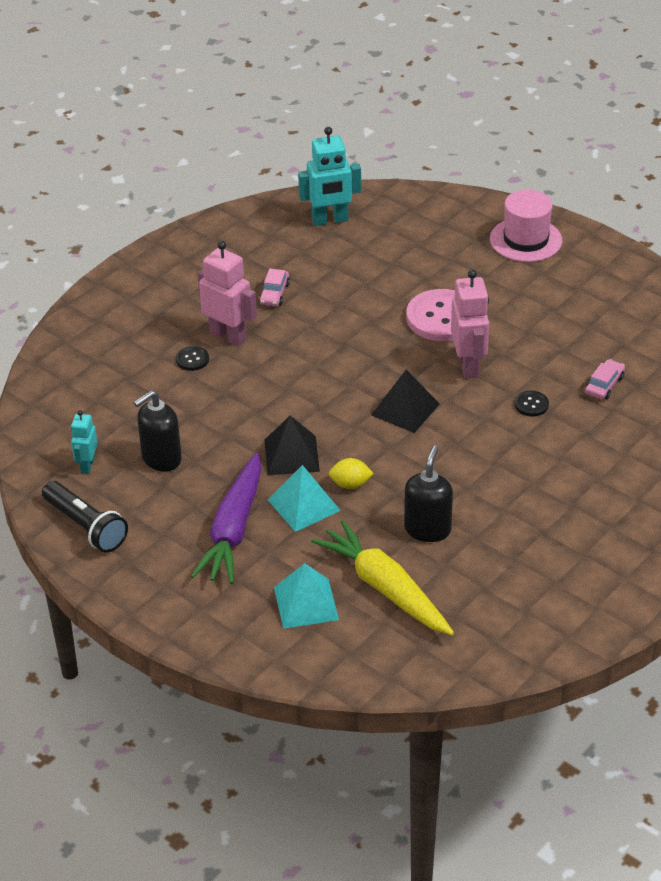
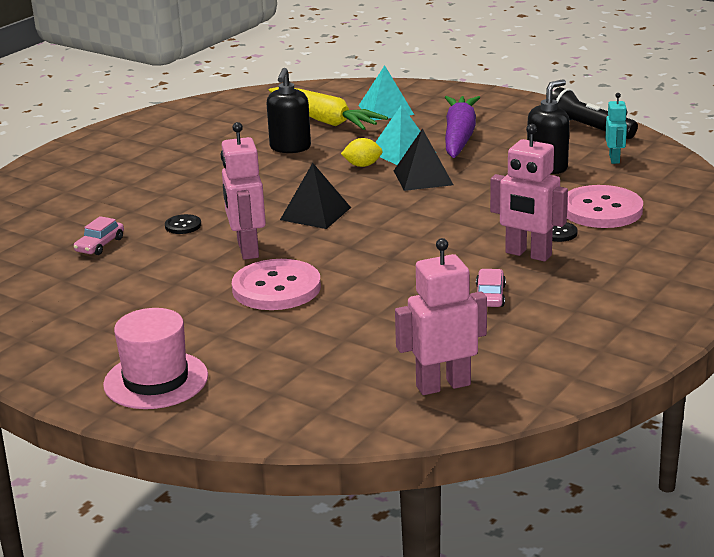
camera: 175 degrees right, 15 degrees down
turquoise robot [298,127,361,226] -> pink robot [395,238,487,395]
none -> pink button [567,185,643,228]

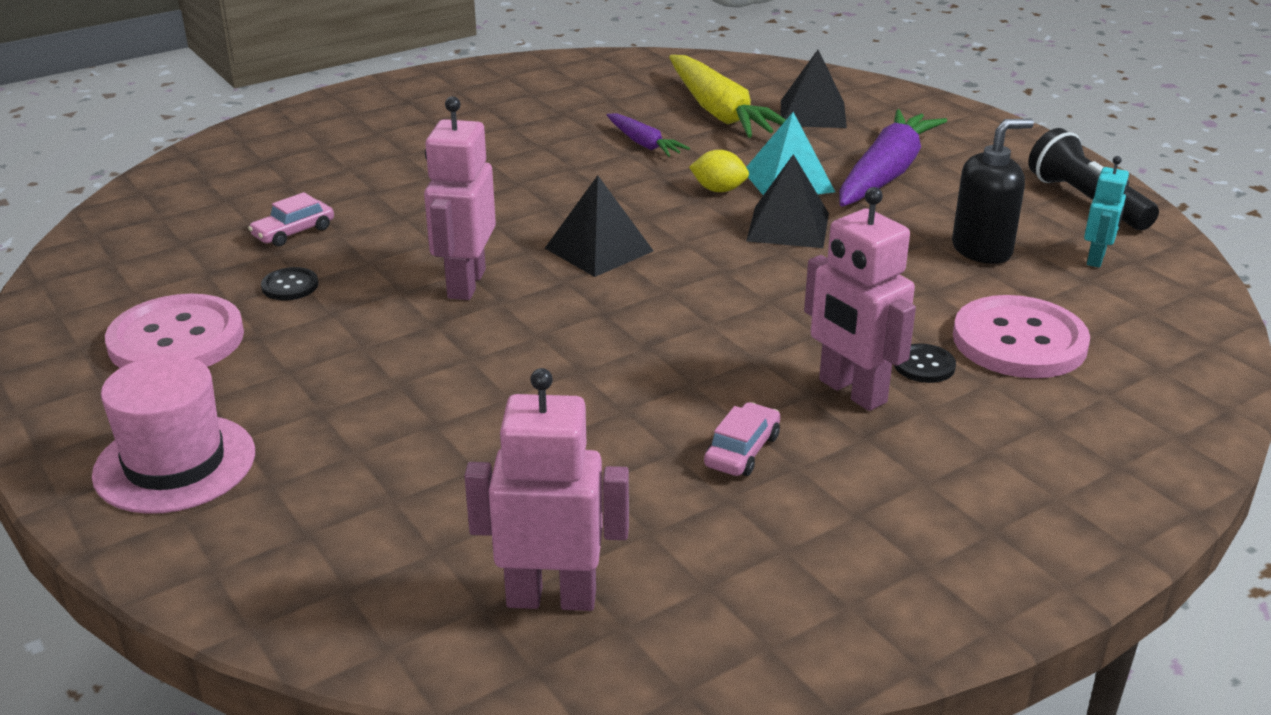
camera: 20 degrees right, 5 degrees up
black button [165,214,201,234] -> black button moved to [261,267,318,300]
pink button [232,259,321,310] -> pink button moved to [105,294,244,368]
black soap dispenser [266,68,311,153] -> purple carrot [607,114,690,157]
turquoise pyramid [358,65,414,121] -> black pyramid [781,50,847,128]

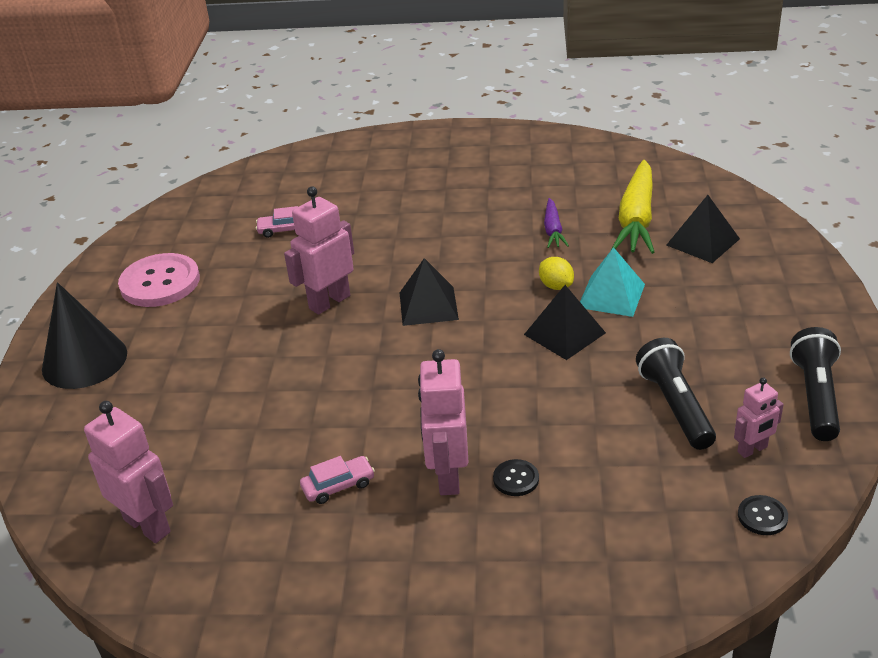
camera: 40 degrees right, 5 degrees up
pink hat [92,355,255,514] -> black cone [42,282,127,389]
black button [261,267,318,300] -> black button moved to [738,495,788,535]
purple carrot [839,109,947,207] -> none
black soap dispenser [952,118,1034,264] -> black flashlight [636,338,716,450]
pink button [953,295,1090,378] -> none
turquoise robot [1084,156,1129,268] -> pink robot [734,377,784,458]

